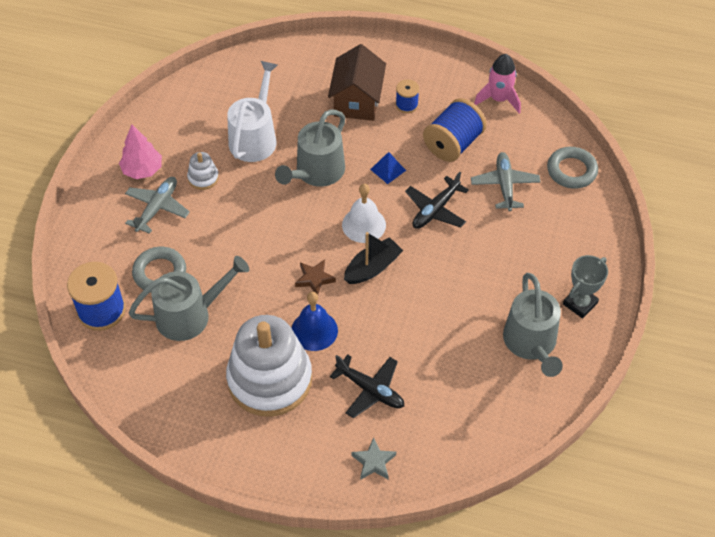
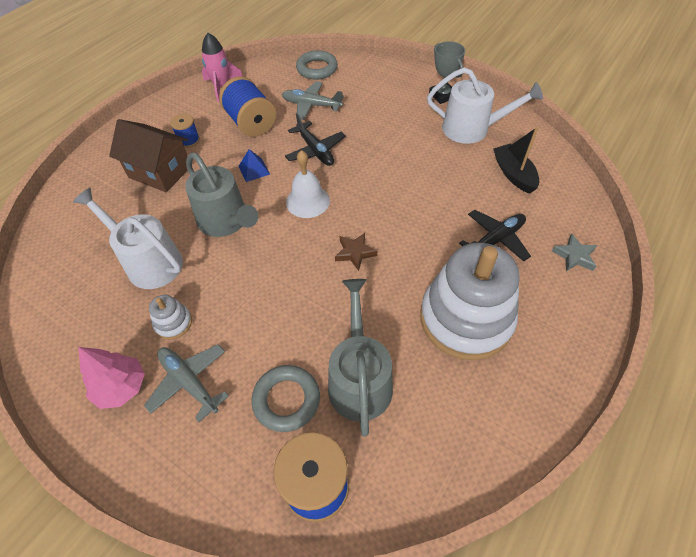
camera: 70 degrees left, 0 degrees up
blue bell [292,292,338,351] -> none
black boat [344,232,403,284] -> black boat moved to [493,127,539,194]
grey watering can [503,273,563,377] -> white watering can [427,67,543,144]

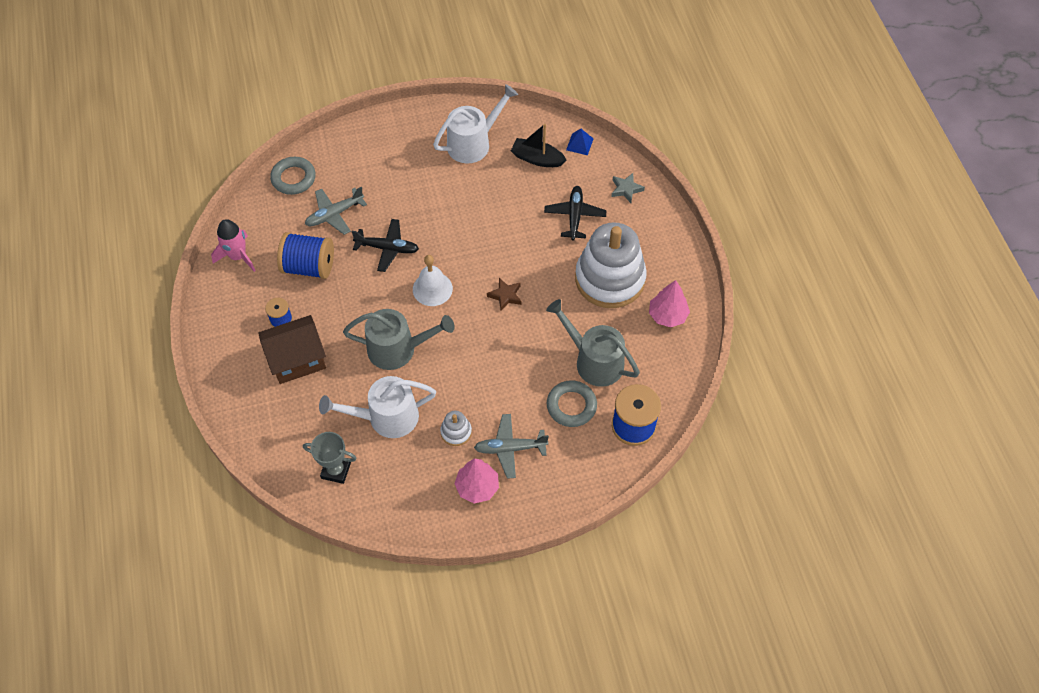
camera: 50 degrees left, 5 degrees up
blue pyramid [239,149,270,182] -> blue pyramid moved to [566,129,593,155]
grey trophy [429,41,465,104] -> grey trophy moved to [303,432,357,484]
none -> pink tree [649,280,690,327]

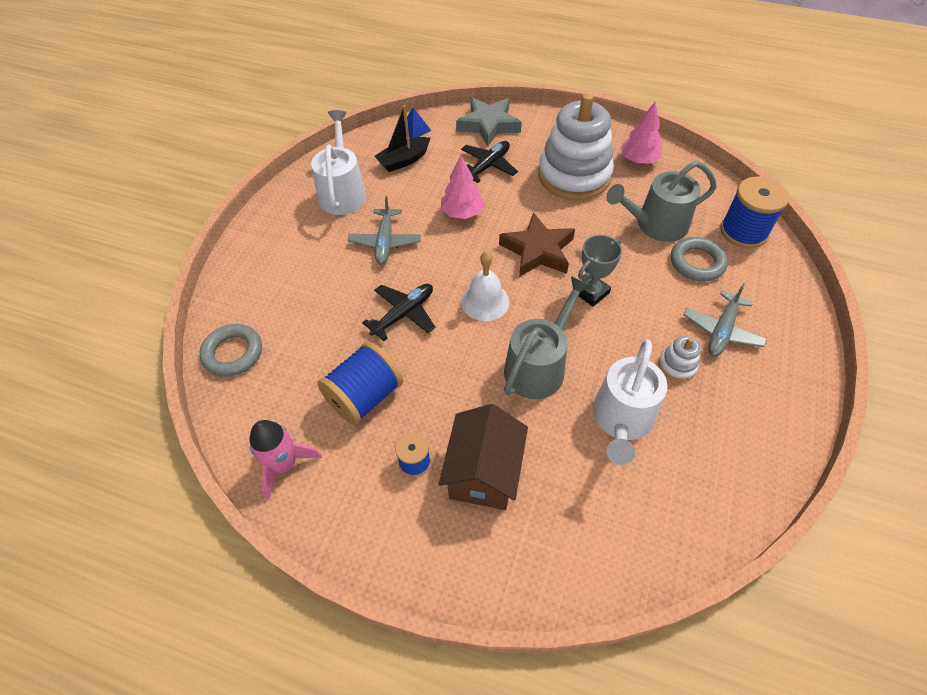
camera: 55 degrees left, 5 degrees down
grey trophy [303,432,357,484] -> grey trophy moved to [578,235,622,307]
grey plane [305,187,367,235] -> grey plane moved to [348,196,421,265]
pink tree [454,459,499,504] -> pink tree moved to [441,156,484,219]
brown star [487,278,522,311] -> brown star [499,212,575,277], size x1.87
black plane [544,186,607,241] -> black plane turned 90 degrees clockwise [461,141,518,183]
grey star [611,173,645,203] -> grey star [456,98,522,147], size x1.87

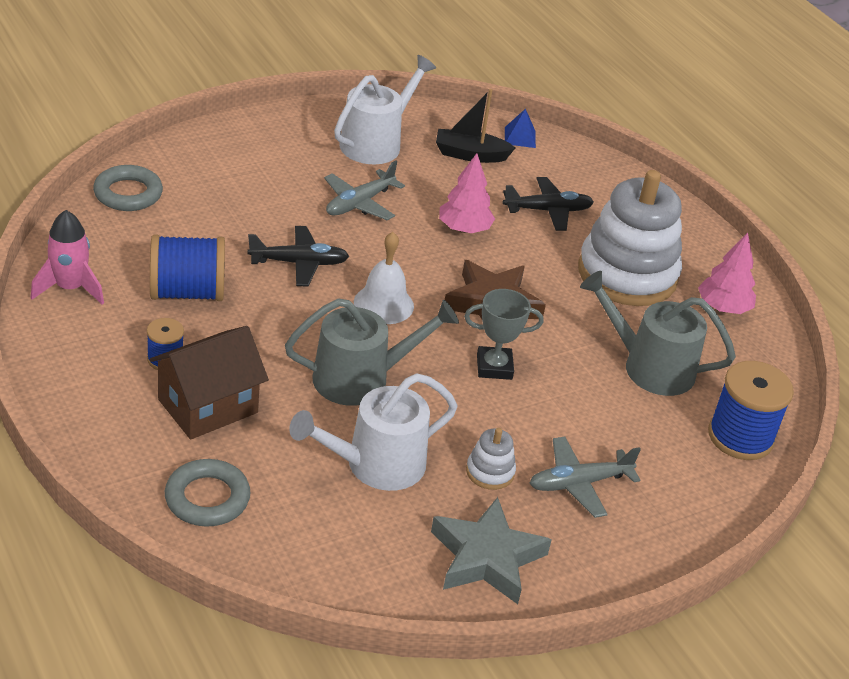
camera: 35 degrees right, 15 degrees down
grey star [456,98,522,147] -> grey star moved to [431,497,552,604]
grey ring [671,237,728,281] -> grey ring moved to [165,459,250,527]

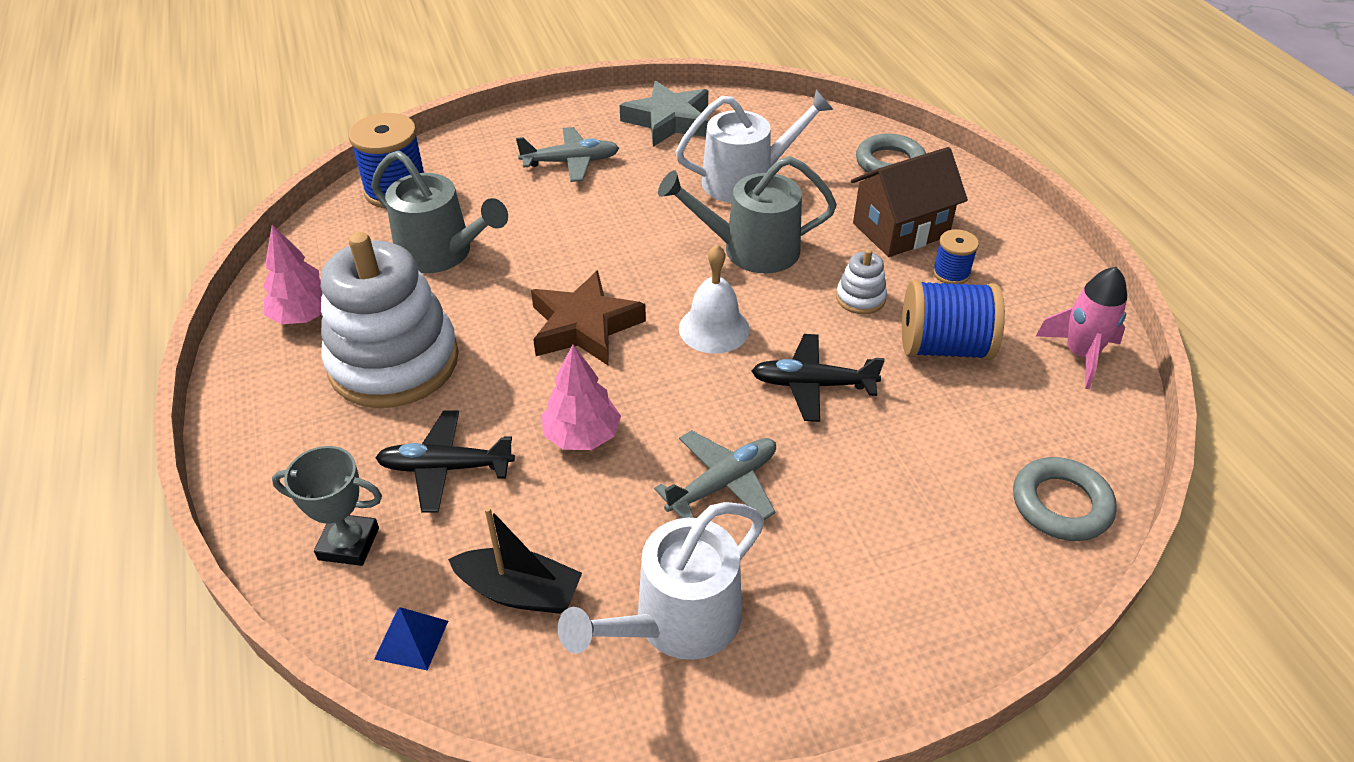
camera: 165 degrees left, 5 degrees up
grey trophy [464,289,543,380] -> grey trophy moved to [272,446,382,566]
white stacking toy [466,428,516,490] -> white stacking toy moved to [836,249,887,314]

